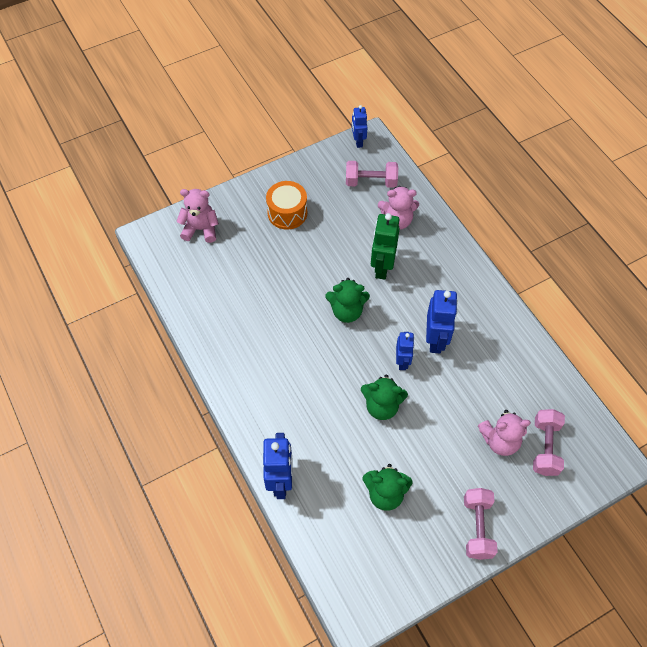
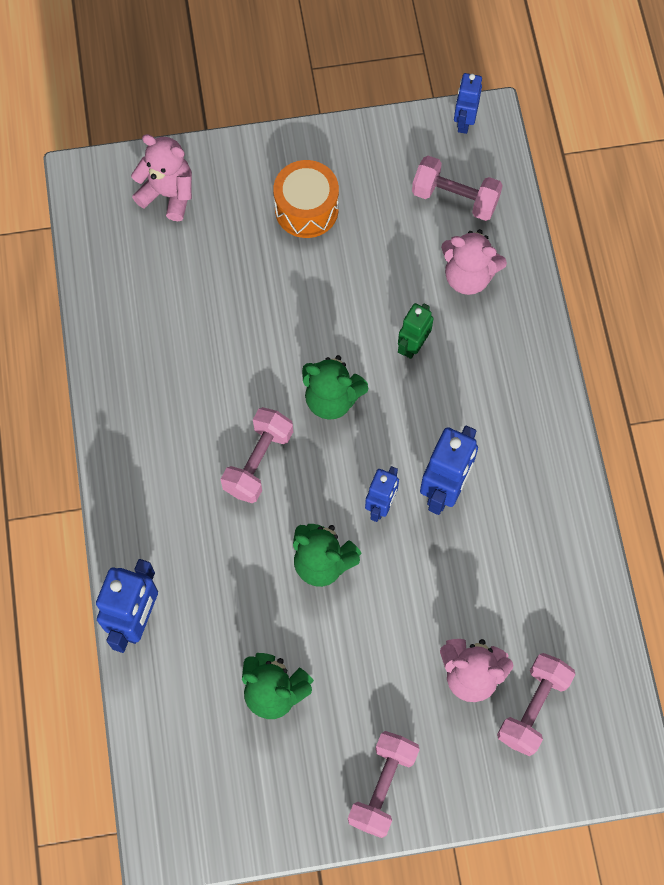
camera: 20 degrees right, 10 degrees up
green robot [371,213,400,280] -> green robot [398,303,434,359], size x0.63
none -> pink dumbbell [221,407,293,503]

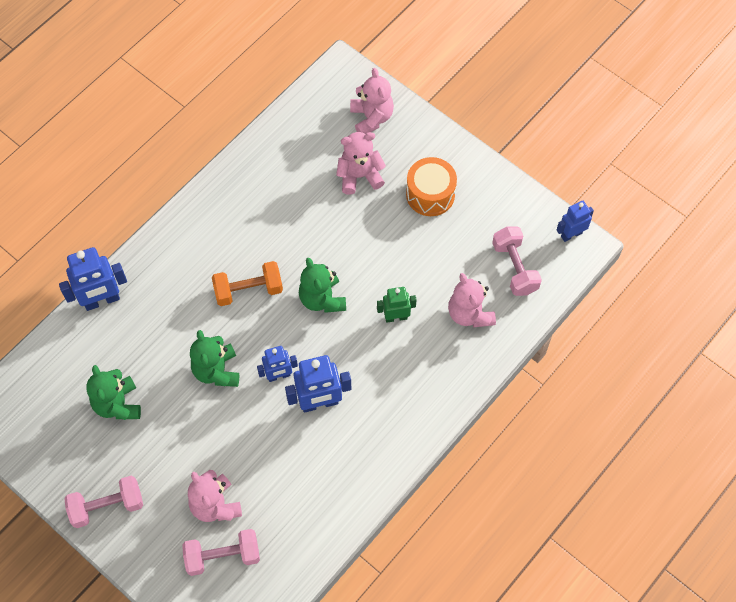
camera: 50 degrees right, 5 degrees down
pink dumbbell [221,407,293,503] -> orange dumbbell [212,261,283,306]
none -> pink teddy bear [336,132,386,195]

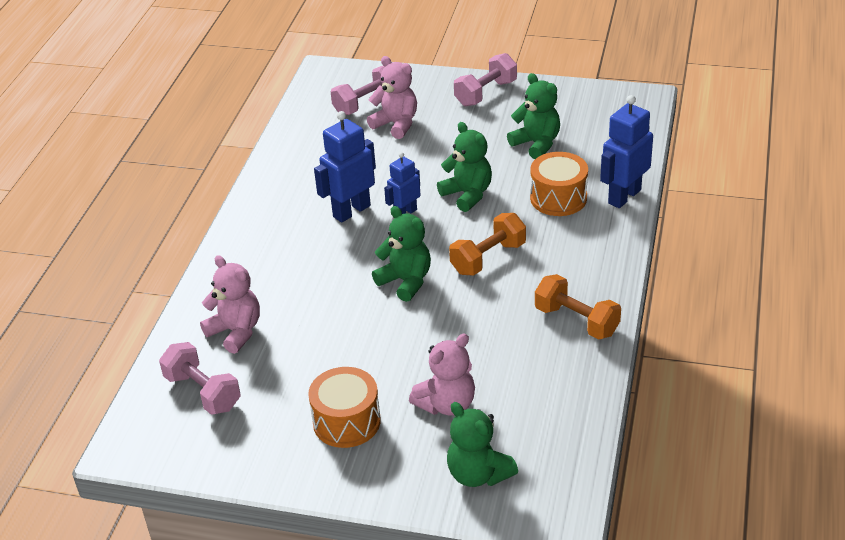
camera: 155 degrees right, 25 degrees down
pink teddy bear [350,68,394,134] -> green teddy bear [447,402,518,487]
green robot [377,287,417,323] -> none
blue robot [557,201,594,242] -> none
none -> orange drum [530,152,588,216]
none -> orange dumbbell [535,274,621,340]

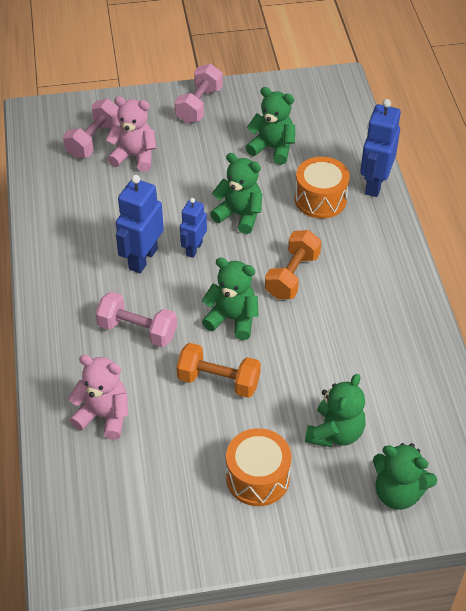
camera: 25 degrees left, 10 degrees up
pink dumbbell [159,342,241,415] -> pink dumbbell moved to [96,292,177,347]
pink teddy bear [409,333,475,416] -> green teddy bear [305,374,366,447]
orange dumbbell [535,274,621,340] -> orange dumbbell moved to [176,343,261,398]

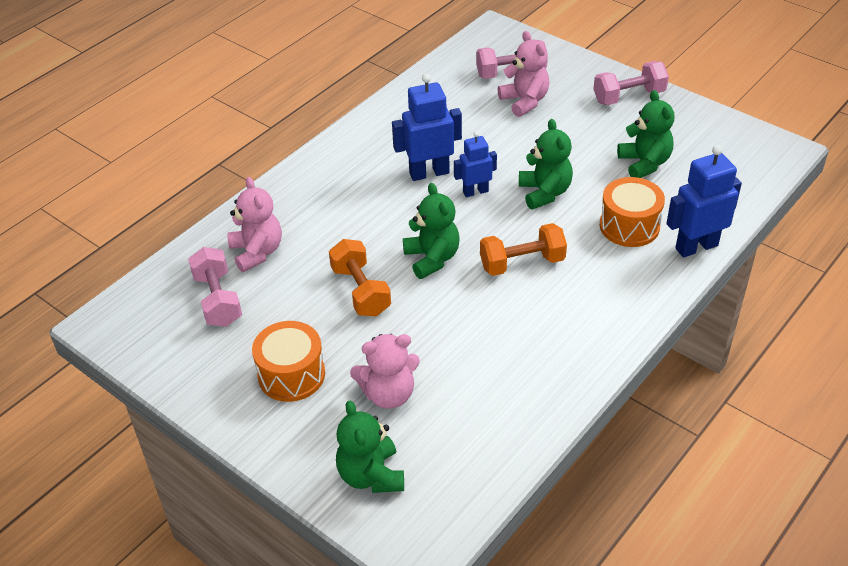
camera: 50 degrees right, 5 degrees down
pink dumbbell [96,292,177,347] -> pink dumbbell moved to [188,247,242,327]
green teddy bear [305,374,366,447] -> pink teddy bear [350,334,420,409]

